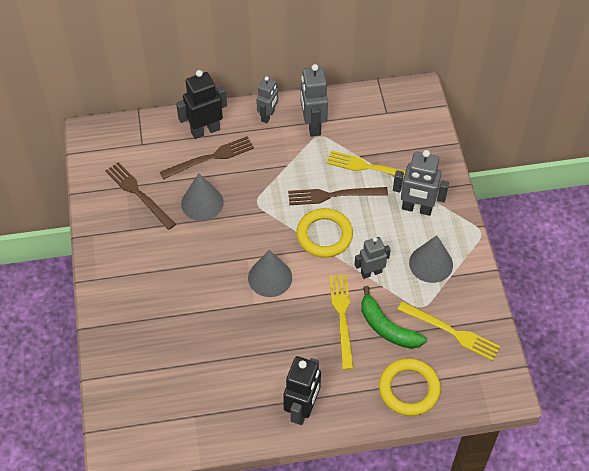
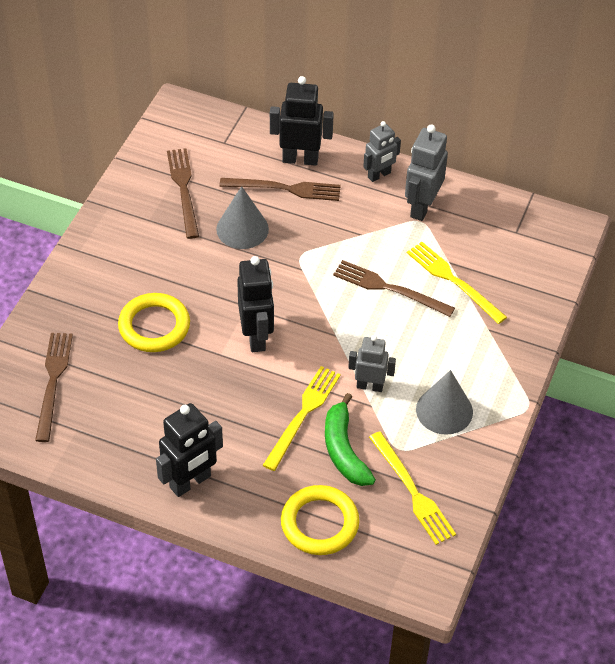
camera: 30 degrees right, 5 degrees down
grey cone [248,250,292,297] -> black robot [237,256,274,352]
yellow ring [296,208,353,258] -> yellow ring moved to [118,293,190,352]
grey robot [393,150,449,216] -> none
none -> brown fork [35,333,73,442]

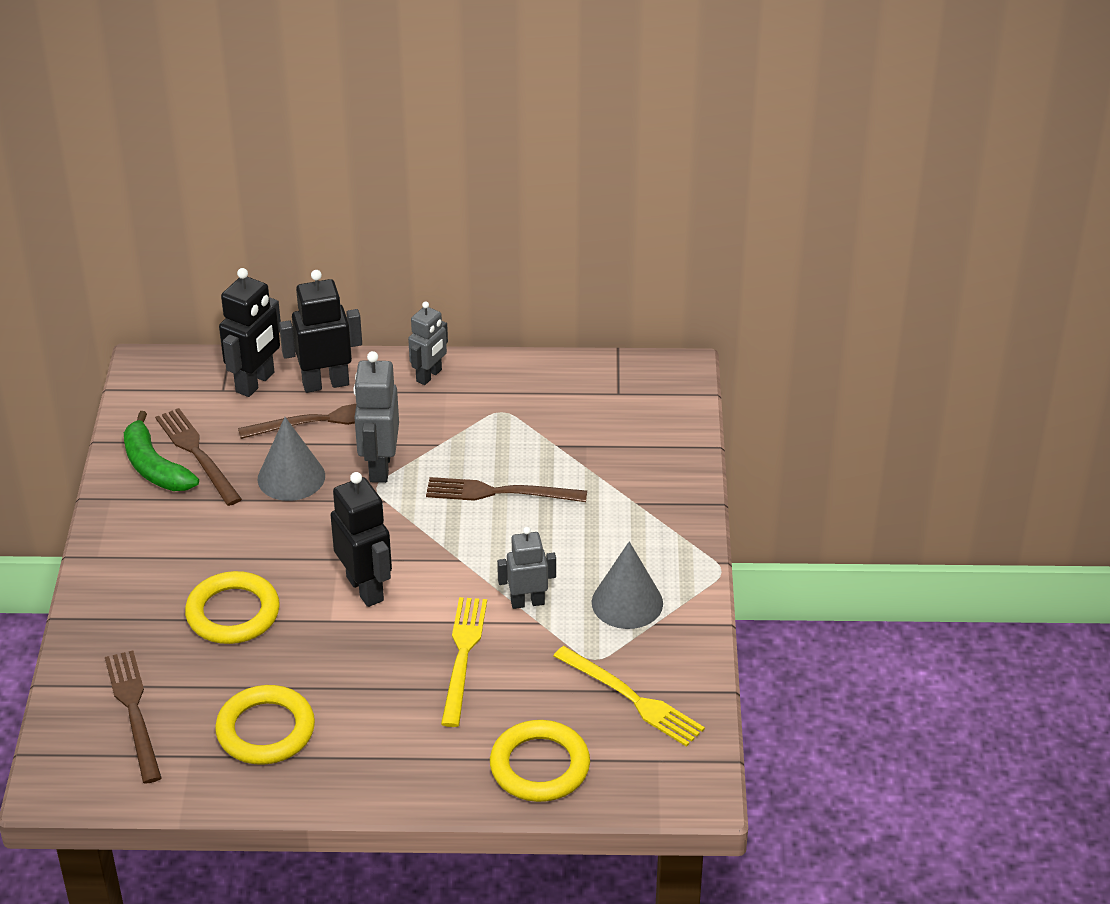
camera: 20 degrees left, 10 degrees down
black robot [156,403,223,497] -> black robot moved to [219,268,281,397]
green banana [325,393,376,486] -> green banana moved to [124,411,199,491]
grey robot [405,125,448,221] -> grey robot moved to [353,351,399,483]
yellow fork [407,242,507,324] -> none
none -> yellow ring [215,685,315,765]

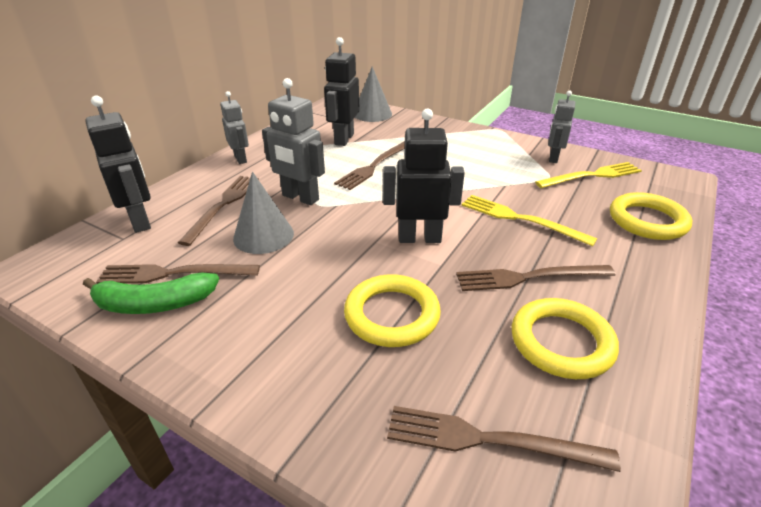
camera: 60 degrees left, 5 degrees down
black robot [279,270,362,393] -> black robot moved to [324,37,360,146]
grey robot [497,527,556,609] -> grey robot moved to [548,90,575,163]
grey cone [592,541,663,629] -> grey cone moved to [355,66,392,122]
none -> brown fork [456,265,615,291]

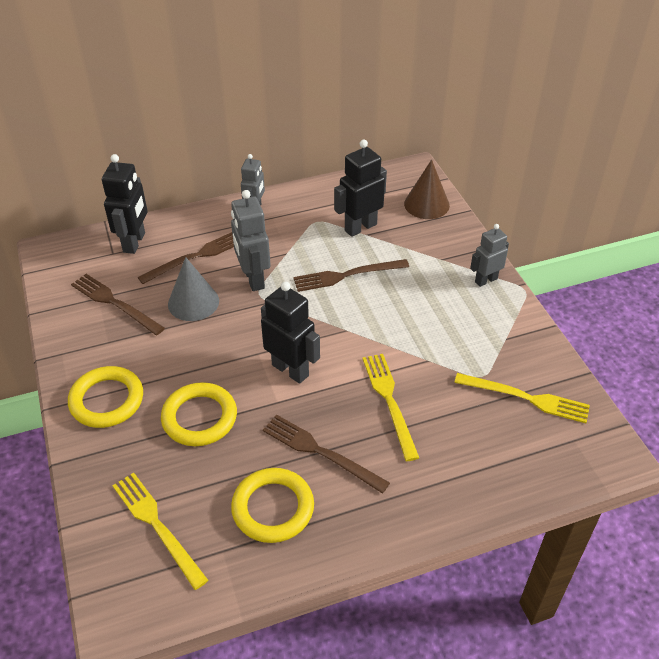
camera: 40 degrees right, 10 degrees up
green banana [83,272,219,314] -> none
grey cone [355,66,392,122] -> brown cone [404,159,450,219]
brown fork [387,406,621,472] -> yellow fork [112,473,208,590]
grey robot [548,90,575,163] -> grey robot moved to [470,224,509,287]
yellow ring [610,192,692,240] -> yellow ring moved to [68,366,143,428]

